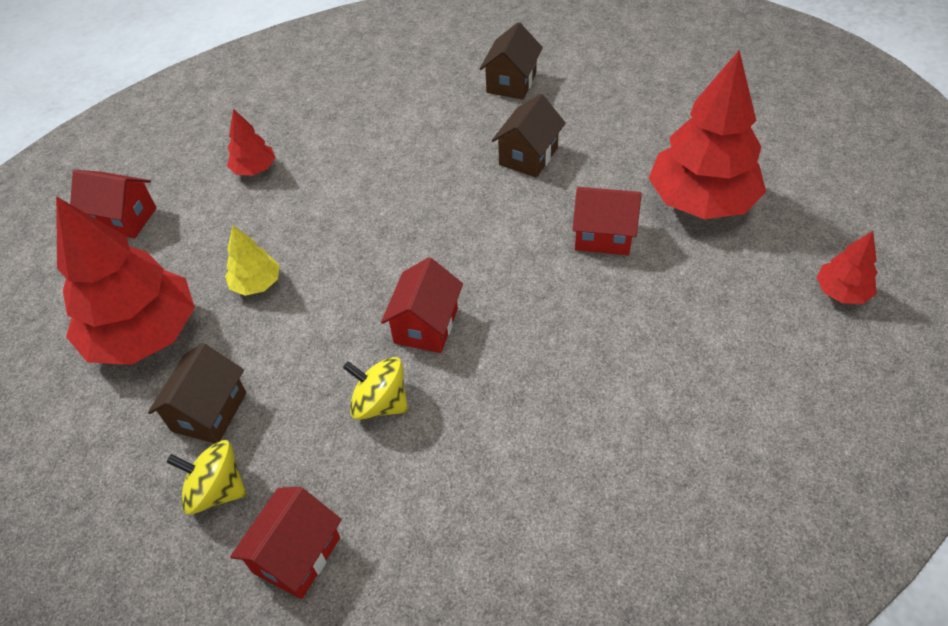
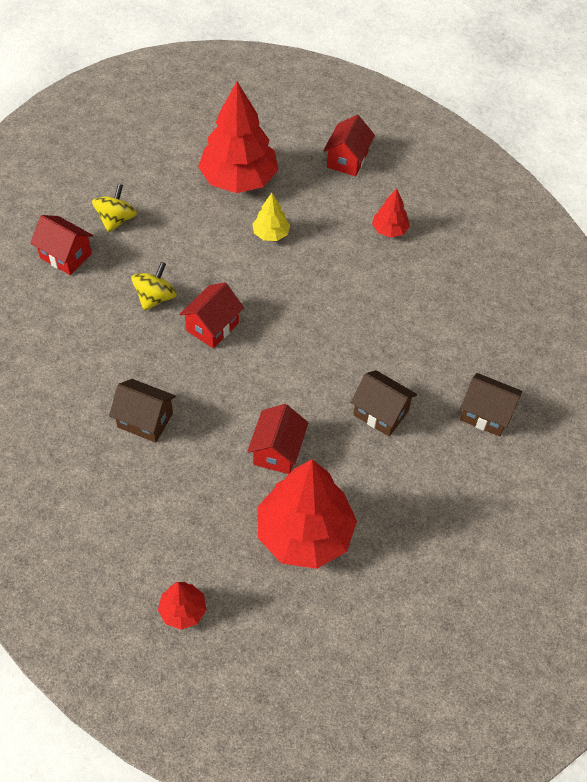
camera: 90 degrees right, 5 degrees up
brown house [148,343,246,443] -> brown house moved to [109,379,176,443]
red house [381,257,463,353] -> red house turned 75 degrees counterclockwise [179,282,244,348]

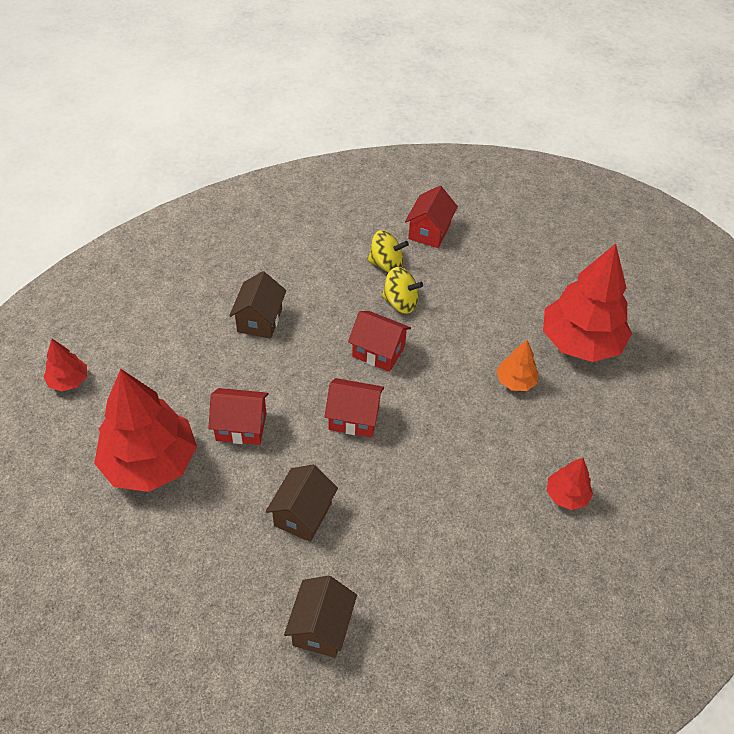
camera: 80 degrees right, 5 degrees down
yellow spinning top [92,184,137,233] -> yellow spinning top moved to [368,230,409,273]
yellow tree [252,193,290,241] -> orange tree [497,340,539,391]
red house [323,115,375,176] -> red house moved to [324,378,384,438]

